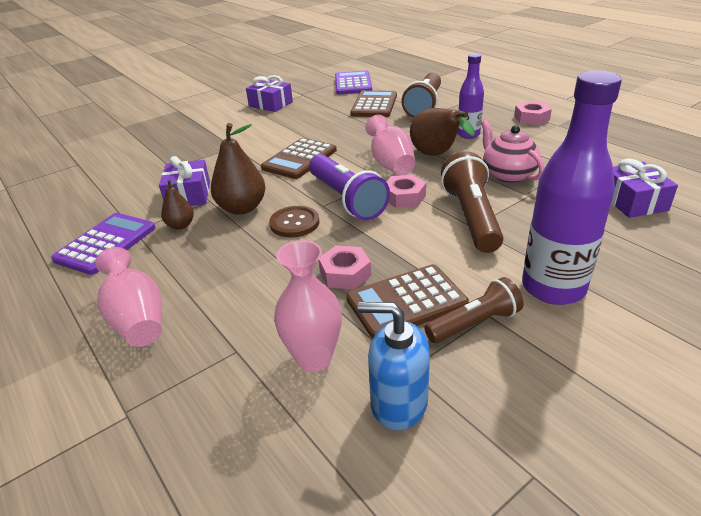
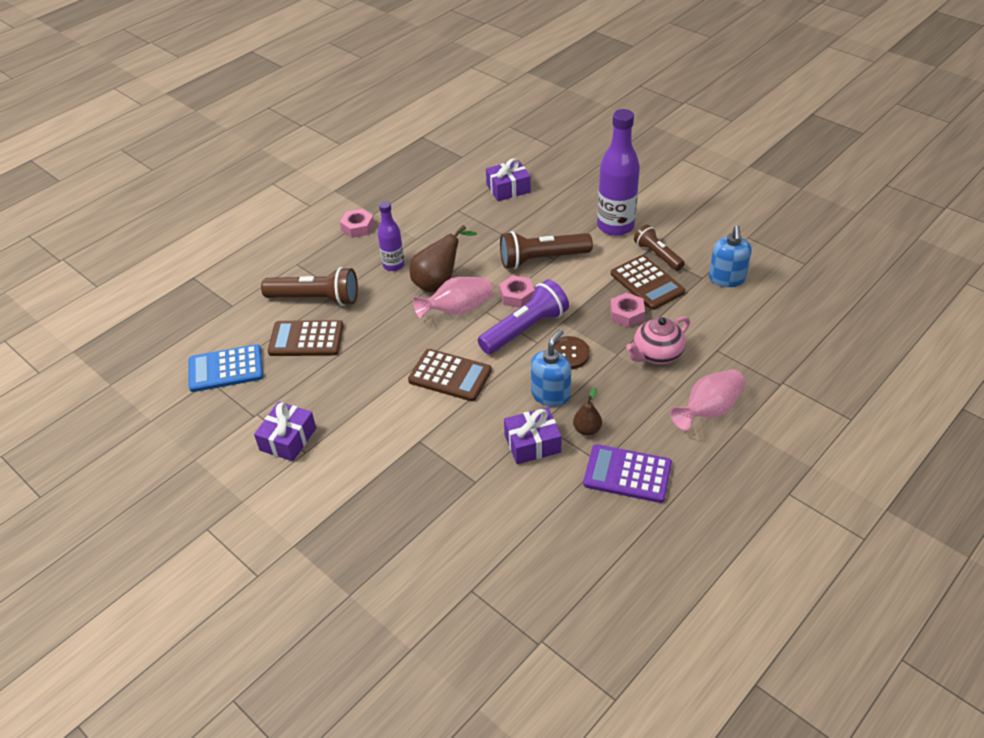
camera: 100 degrees left, 10 degrees up
brown pear [211,123,266,215] -> blue soap dispenser [531,329,571,407]
pink vase [274,240,342,372] -> none
purple calculator [335,70,372,94] -> blue calculator [189,344,263,392]
pink teapot [481,120,545,183] -> pink teapot moved to [626,316,690,365]

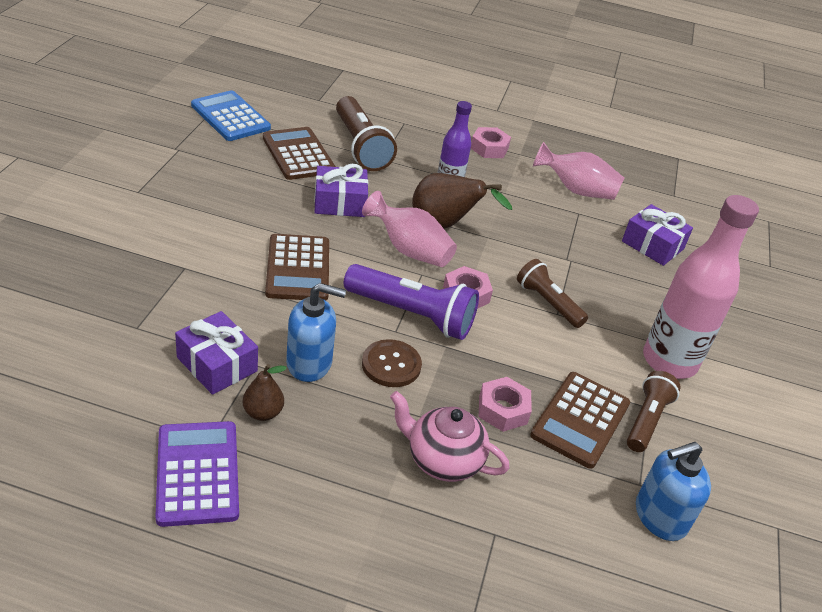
camera: 55 degrees right, 5 degrees down
purple gift [254,402,316,461] -> purple gift moved to [314,164,368,217]
brown flashlight [500,231,593,269] -> brown flashlight [517,259,588,328], size x0.63
purple bottle [597,109,640,236] -> pink bottle [643,195,759,379]
pink vase [670,369,746,431] -> pink vase moved to [533,142,624,200]

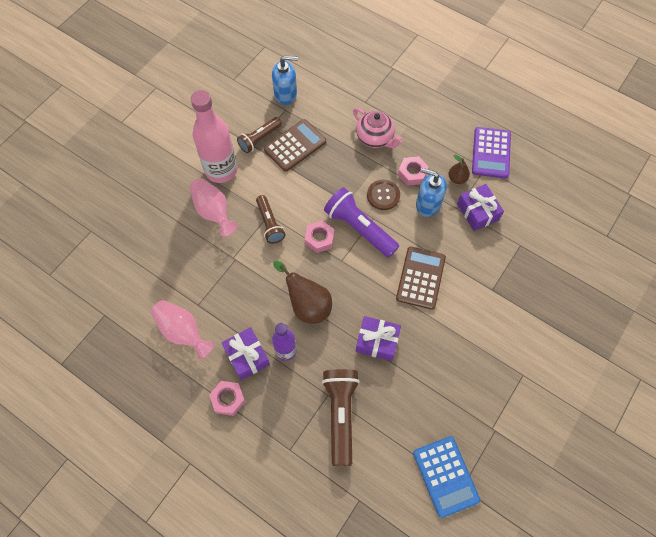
camera: 155 degrees left, 25 degrees up
brown calculator [263,127,336,180] -> none
pink vase [362,191,457,267] -> pink vase moved to [190,178,238,237]
pink nut [479,377,532,432] -> pink nut moved to [398,156,429,186]
purple gift [622,204,693,266] -> purple gift moved to [222,327,270,380]

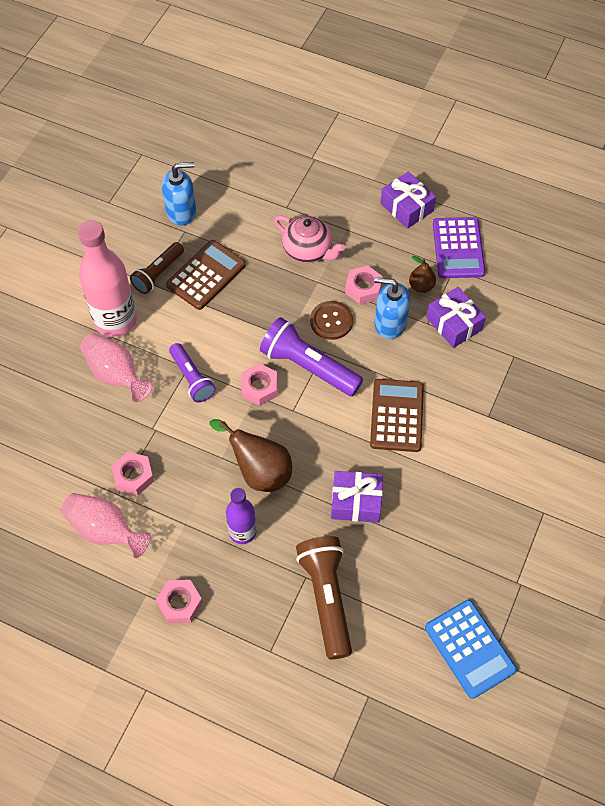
camera: 10 degrees left, 5 degrees down
purple gift [222,327,270,380] -> purple gift moved to [381,172,436,229]
brown flashlight [256,195,285,244] -> purple flashlight [169,343,216,402]
none -> pink nut [111,452,154,495]

